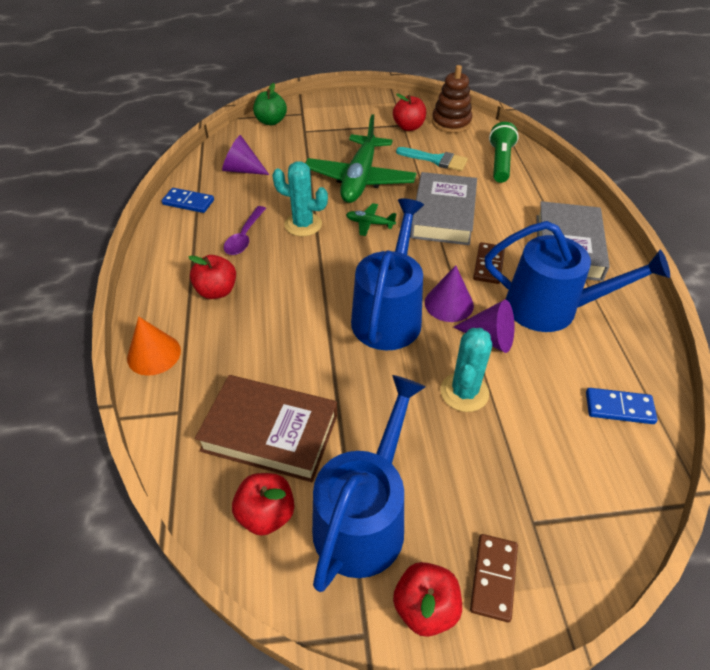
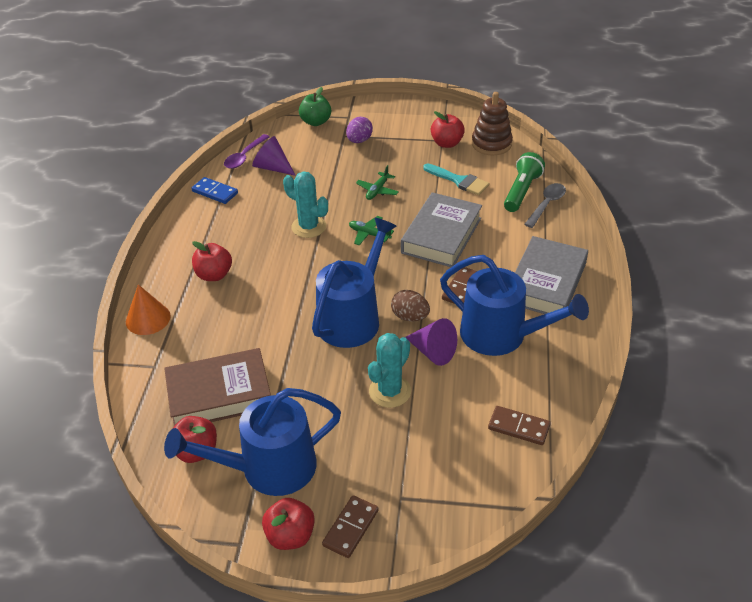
camera: 15 degrees right, 5 degrees down
brown book [195,375,337,482] -> brown book turned 45 degrees counterclockwise [164,348,271,426]
purple spoon [224,206,266,255] -> purple spoon moved to [224,134,270,169]
green plane [305,114,416,203] -> green plane [356,165,399,200], size x0.42
blue watering can [312,375,426,592] -> blue watering can turned 150 degrees counterclockwise [164,388,341,496]
purple cone [425,265,474,322] -> brown egg [391,290,430,321]
blue domino [586,388,657,424] -> brown domino [488,406,551,445]
none -> purple egg [346,117,373,143]
none -> grey spoon [524,183,566,228]

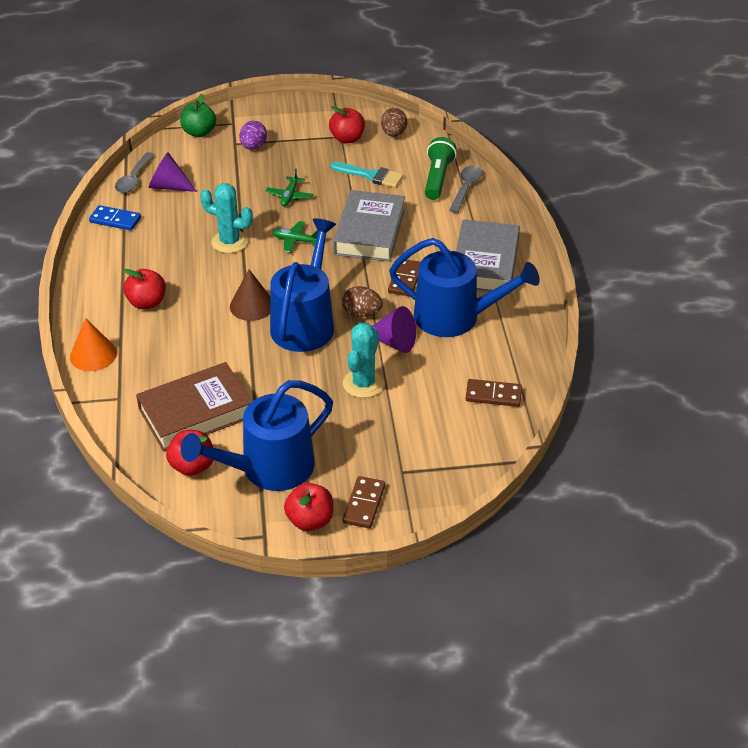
camera: 15 degrees left, 0 degrees up
purple spoon [224,134,270,169] -> grey spoon [115,152,155,193]
brown stacking toy [472,92,513,155] -> brown egg [381,108,407,137]
none -> brown cone [230,269,270,321]

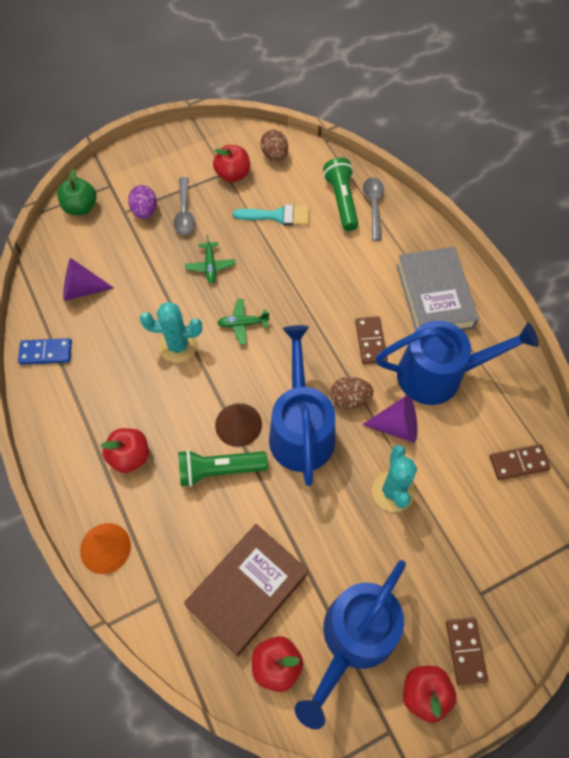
camera: 20 degrees left, 20 degrees up
grey spoon [115,152,155,193] -> grey spoon moved to [173,177,195,235]
grey book [333,190,405,262] -> none
none -> green flashlight [178,450,268,487]

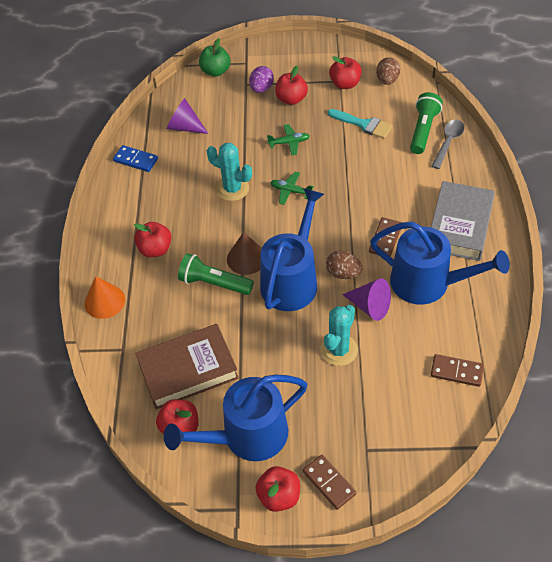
camera: 30 degrees right, 10 degrees down
grey spoon [173,177,195,235] -> red apple [275,66,308,105]
green plane [185,235,235,283] -> green plane turned 120 degrees counterclockwise [267,124,310,156]
brown domino [446,618,488,685] -> brown domino turned 60 degrees counterclockwise [303,455,357,510]

